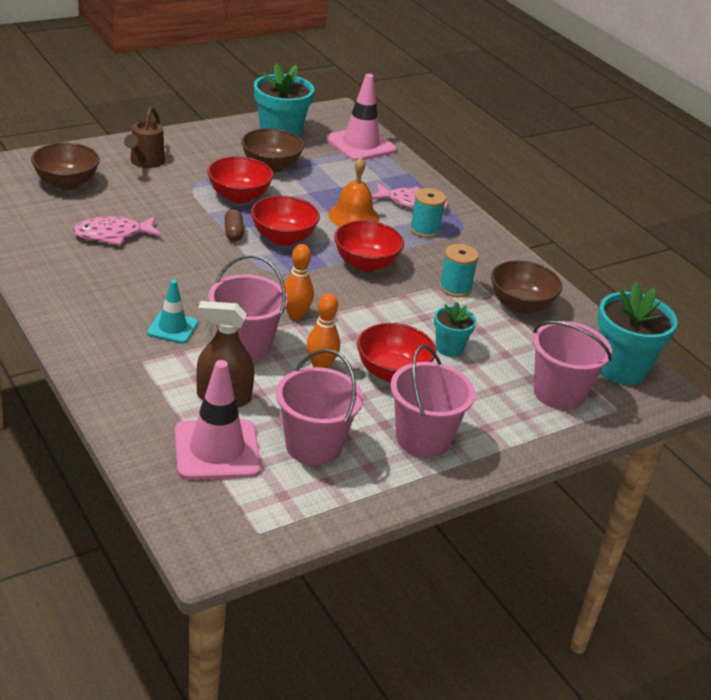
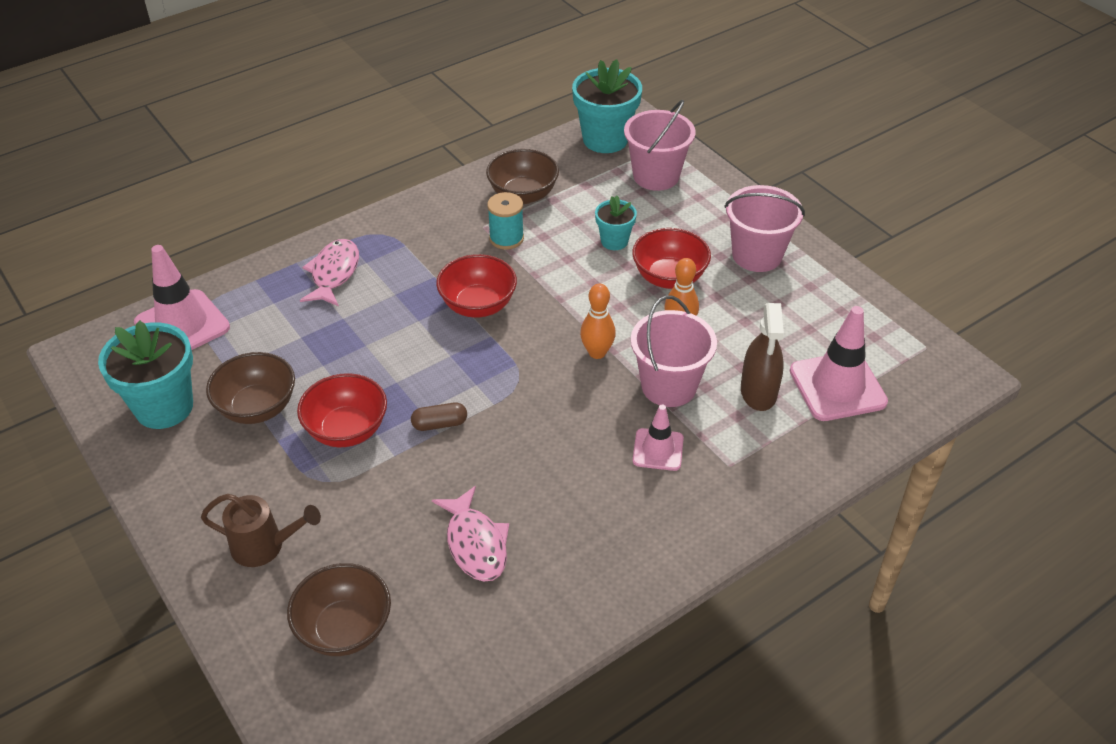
camera: 90 degrees left, 10 degrees up
turquoise traffic cone [147,280,198,344] -> pink traffic cone [633,405,684,471]
red bowl [251,196,320,246] -> none
pink bucket [276,349,363,465] -> none
orange bell [328,157,379,227] -> none
turquoise spool [410,188,446,238] -> none

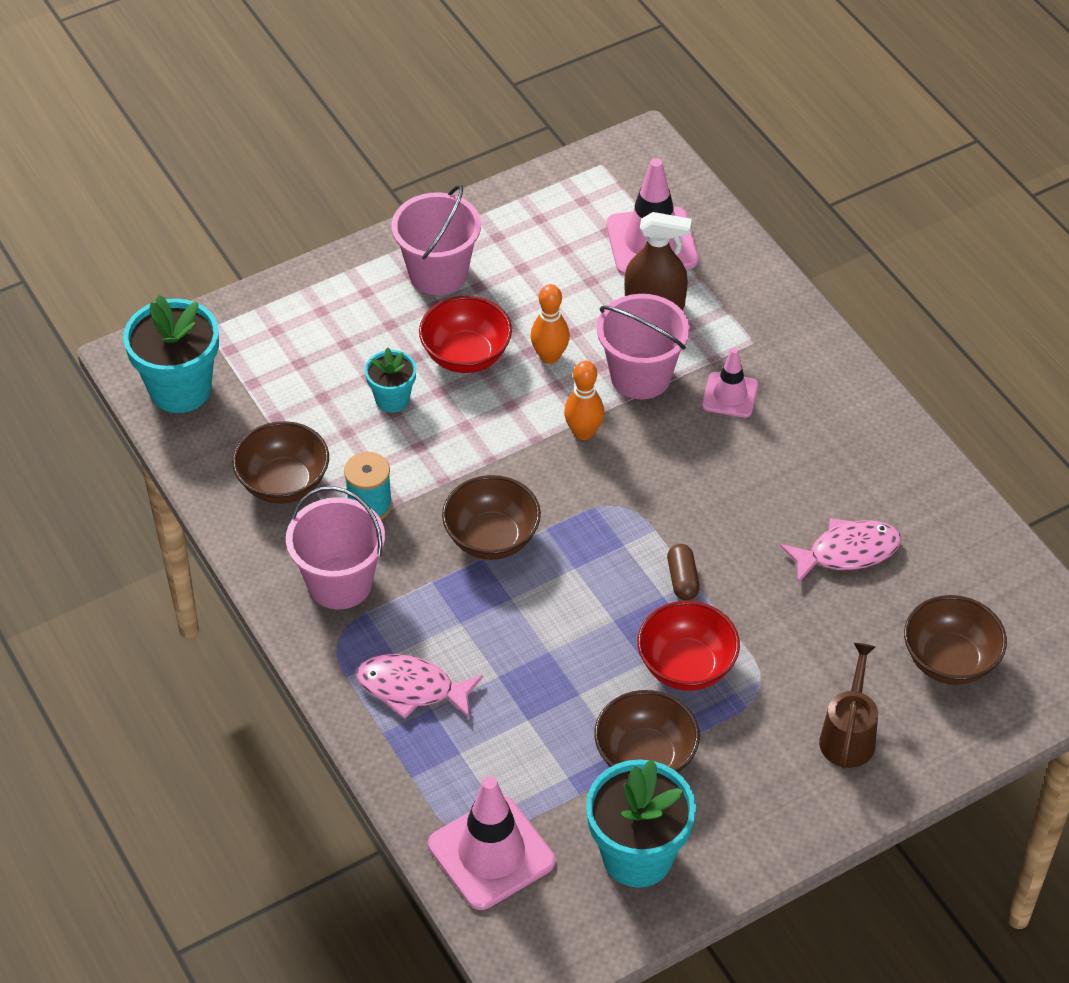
camera: 85 degrees left, 5 degrees up
red bowl [436,254,517,318] -> brown bowl [442,475,541,560]
pink bucket [624,100,695,191] -> pink bucket moved to [286,486,385,609]

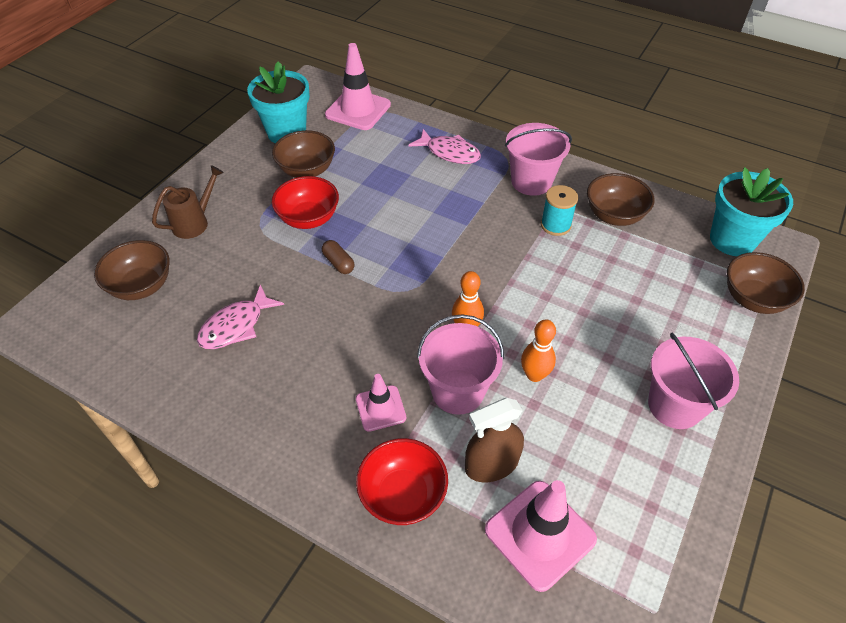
camera: 150 degrees right, 0 degrees up
pink fish [357,654,483,719] -> pink fish turned 45 degrees clockwise [408,129,481,164]
turquoise flower pot [365,347,416,413] -> none
red bowl [419,296,512,373] -> red bowl moved to [356,438,448,525]
brown bowl [442,475,541,560] -> brown bowl moved to [727,252,805,314]
brown watering can [819,643,878,768] -> brown watering can turned 120 degrees counterclockwise [152,165,224,239]

